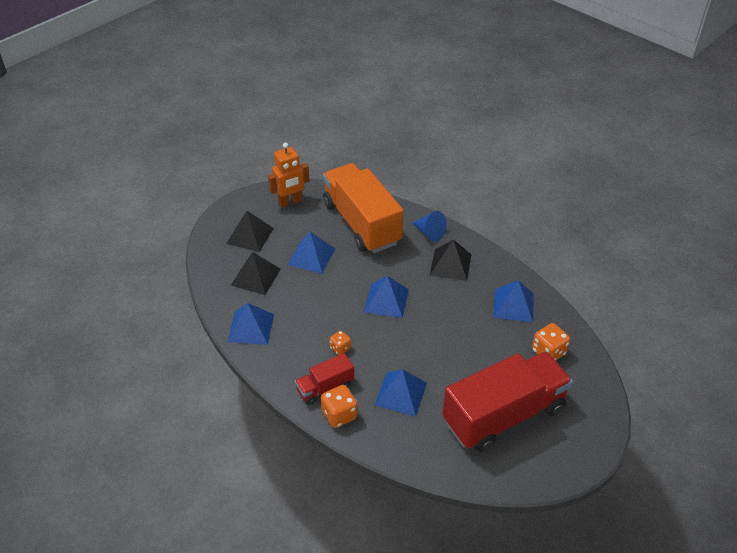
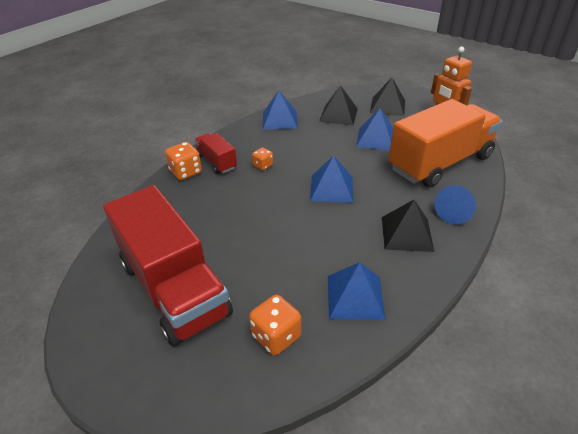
camera: 85 degrees right, 5 degrees down
blue pyramid [375,369,427,416] -> none

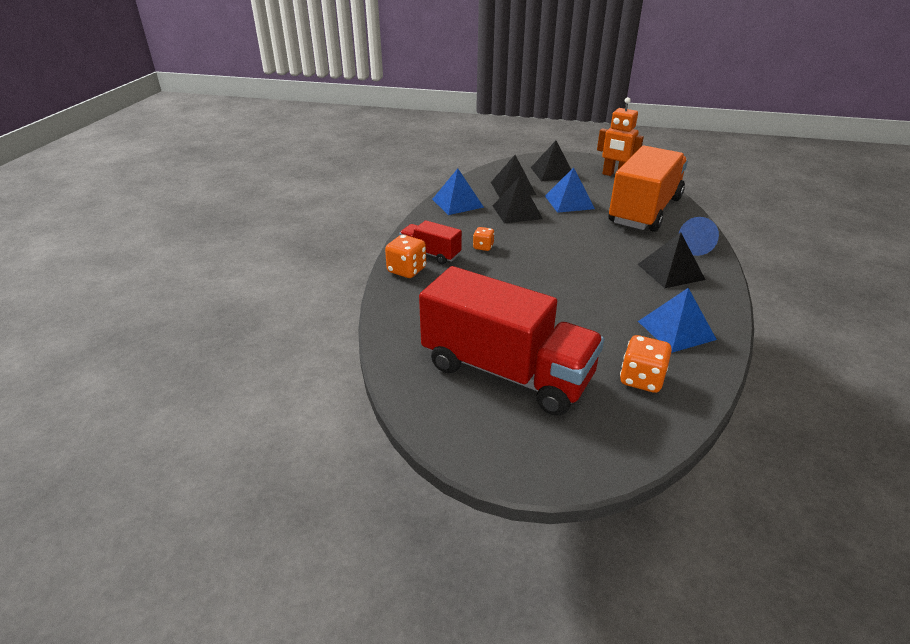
camera: 25 degrees left, 5 degrees down
blue pyramid [310,156,353,203] -> none
none -> black pyramid [493,177,543,224]

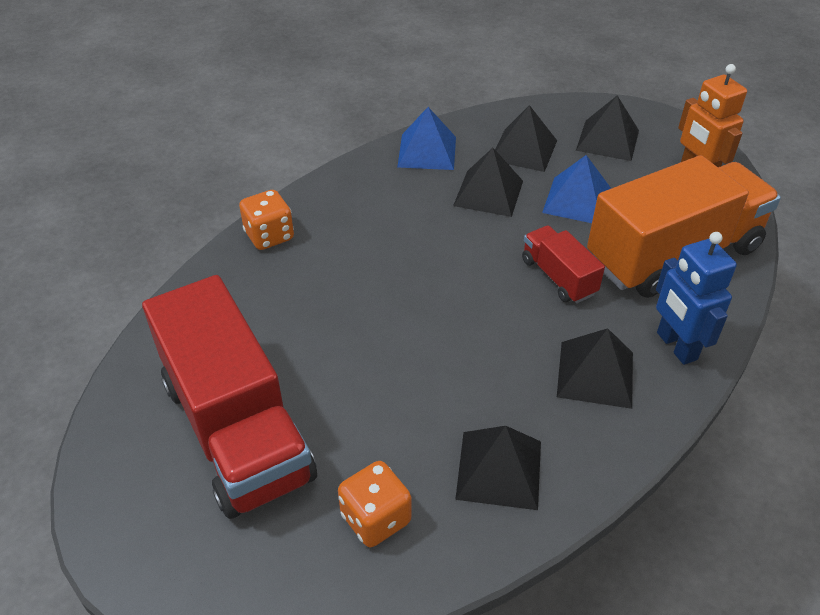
camera: 30 degrees right, 10 degrees up
red truck [399,220,462,264] -> red truck moved to [522,225,605,303]
orange dice [473,227,495,251] -> none
blue pyramid [638,288,717,353] -> black pyramid [455,426,541,510]
blue cone [679,217,719,256] -> blue robot [656,232,737,365]

